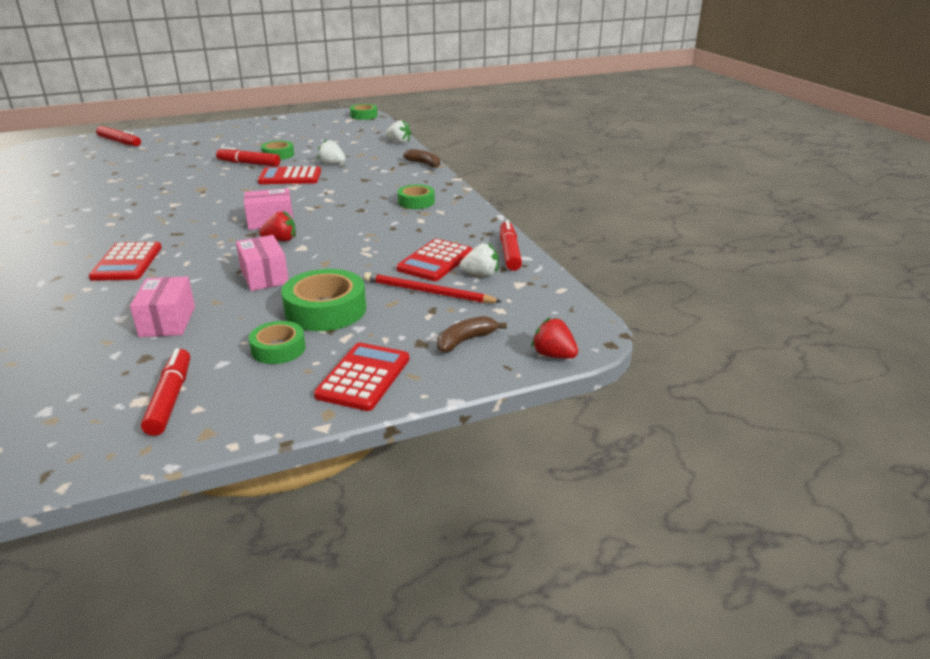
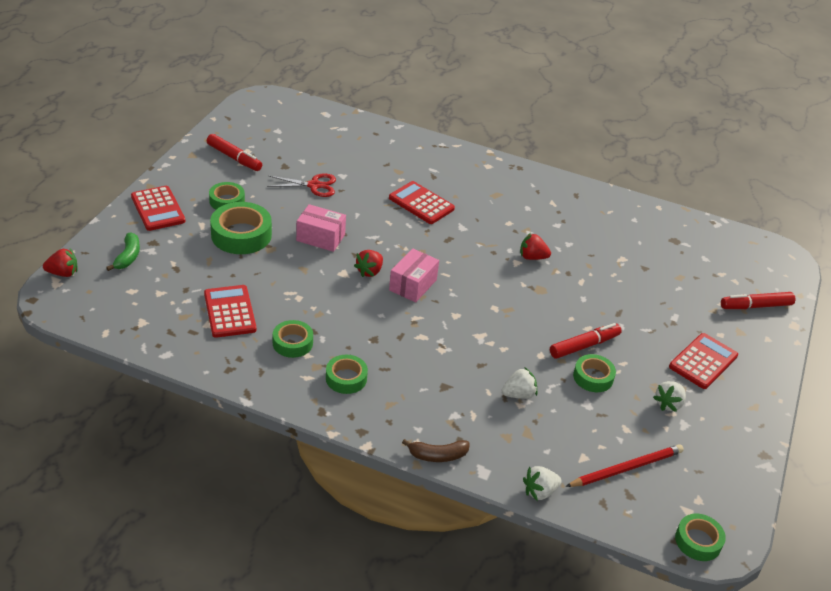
camera: 130 degrees right, 10 degrees up
pink box [130,276,195,337] -> red scissors [267,173,336,197]
red calculator [258,166,321,184] -> red calculator moved to [669,333,738,389]
red pencil [364,272,502,303] -> red pencil moved to [565,444,684,487]
brown banana [437,316,507,353] -> green banana [106,232,140,271]
white strawberry [460,243,499,276] -> white strawberry moved to [653,381,686,412]
red marker [500,220,522,271] -> none
none -> green tape [273,320,313,358]
none -> red strawberry [520,233,551,260]

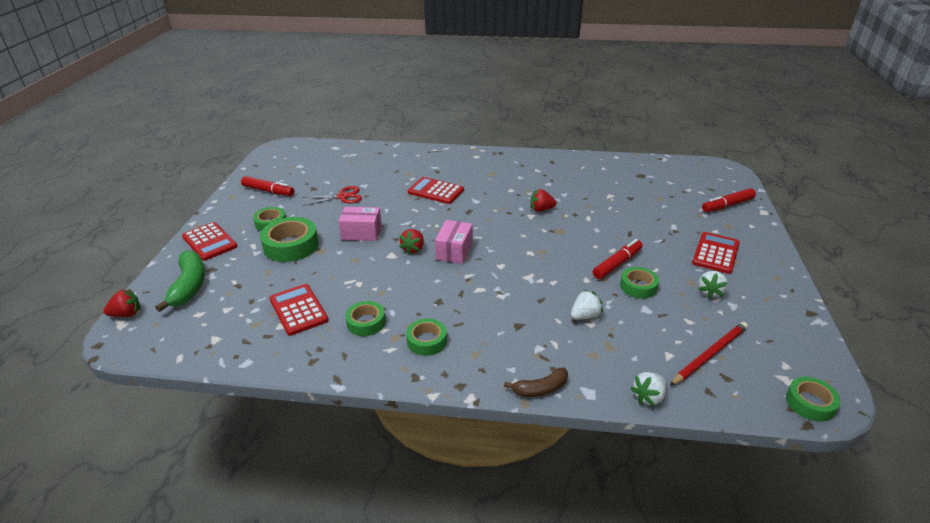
camera: 10 degrees left, 5 degrees down
green banana [106,232,140,271] -> green banana [155,250,205,312], size x1.63

